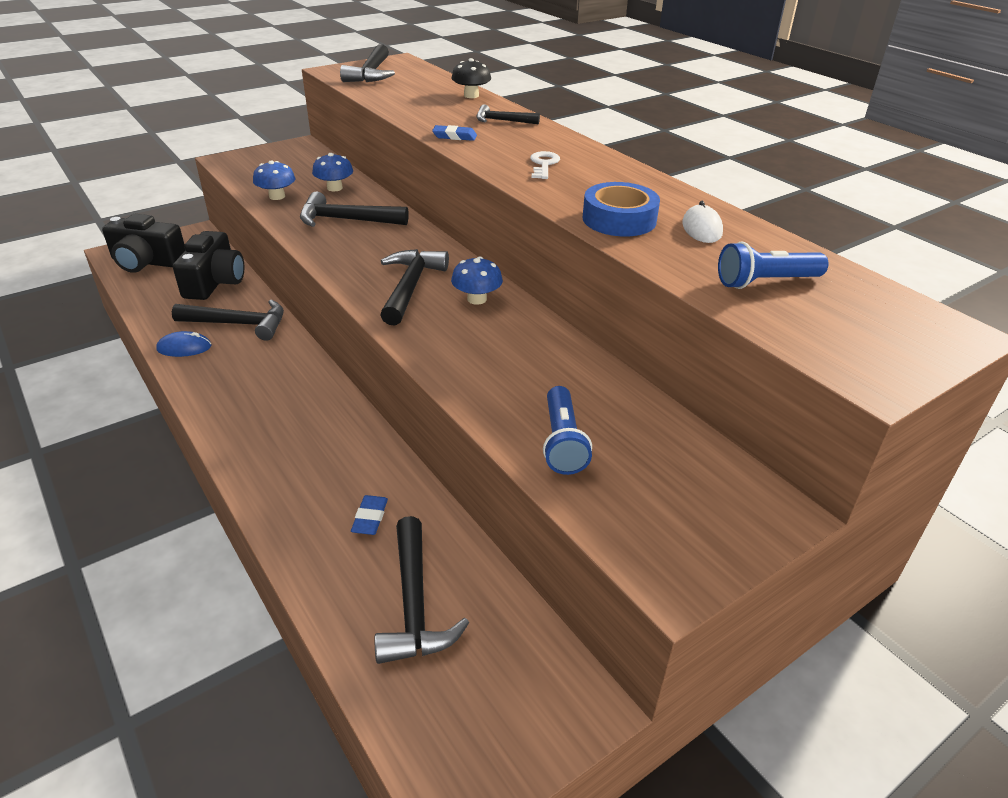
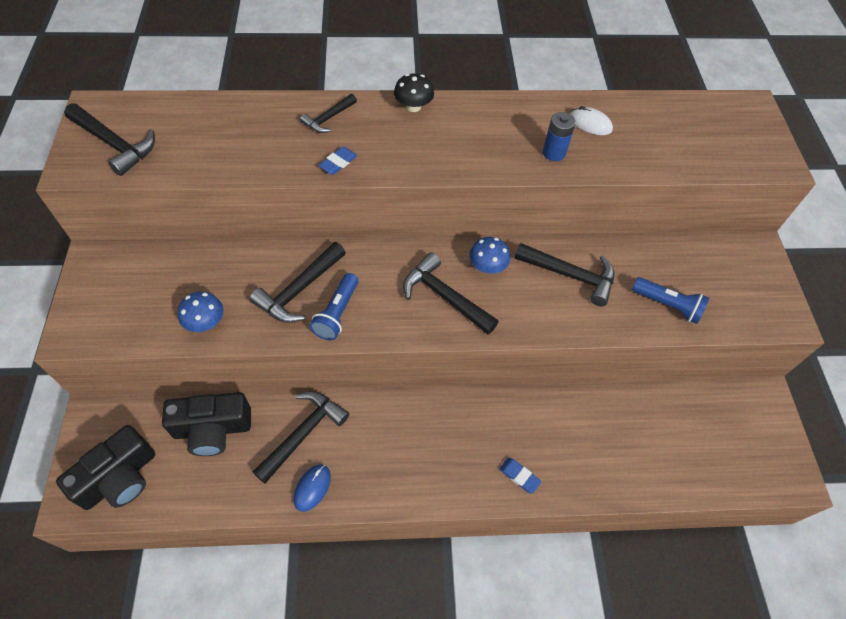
camera: 60 degrees left, 20 degrees up
black camera [173,231,244,300] -> black camera turned 135 degrees clockwise [162,392,251,456]
blue mushroom [312,153,353,191] -> none
blue eraser [351,495,388,535] -> blue eraser moved to [499,458,542,494]
black hammer [375,516,469,664] -> black hammer moved to [514,243,614,306]
black mushroom [451,58,491,98] -> black mushroom moved to [394,73,434,112]
white key [530,151,560,179] -> none
blue tape [583,182,660,237] -> blue battery [543,112,576,161]
blue flashlight [718,242,828,289] -> blue flashlight moved to [310,273,358,340]

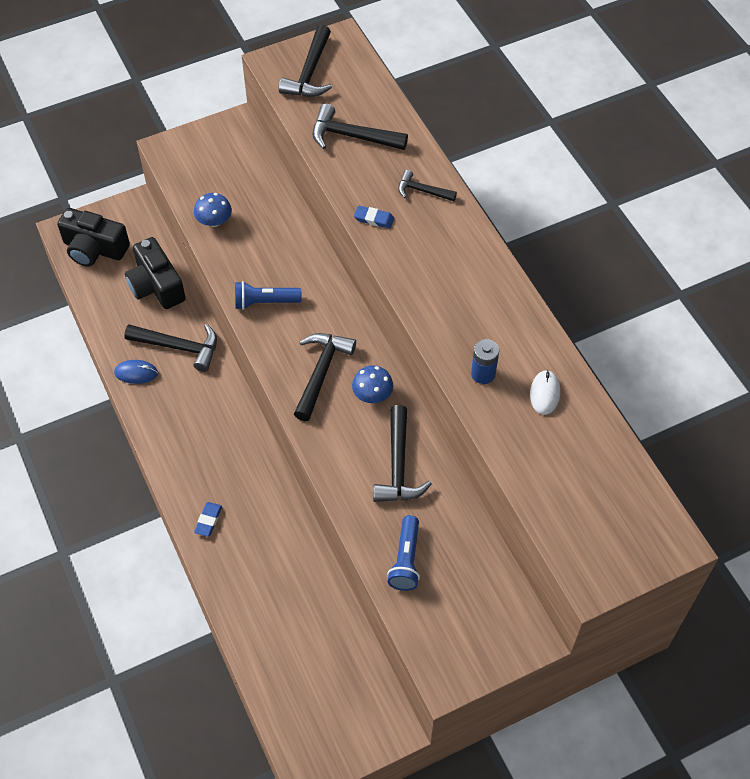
camera: 70 degrees right, 0 degrees up
black hammer [249,242,346,323] -> black hammer moved to [313,104,408,150]
black mushroom [394,73,434,112] -> none

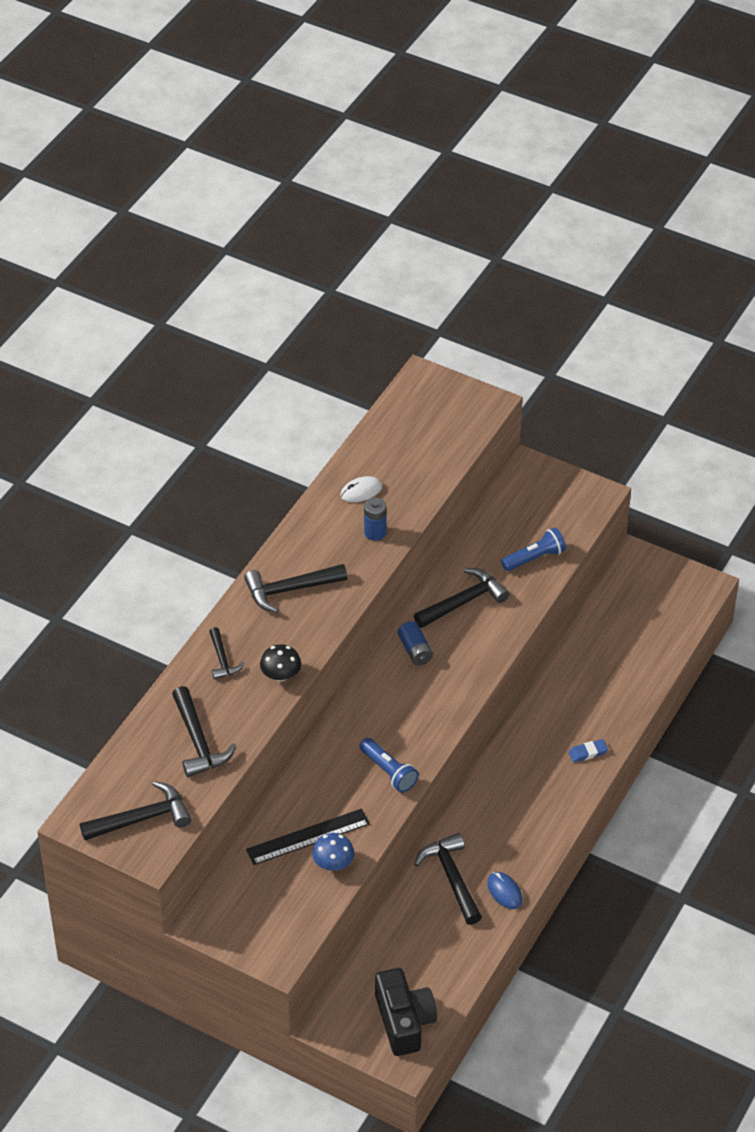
camera: 125 degrees left, 10 degrees down
black camera [125,237,186,309] -> none
black hammer [294,333,356,421] -> black hammer moved to [244,564,347,613]
blue mushroom [352,365,393,403] -> blue battery [398,621,433,665]
blue eraser [354,205,394,229] -> black mushroom [260,644,301,682]
none -> black ruler [246,809,370,865]

